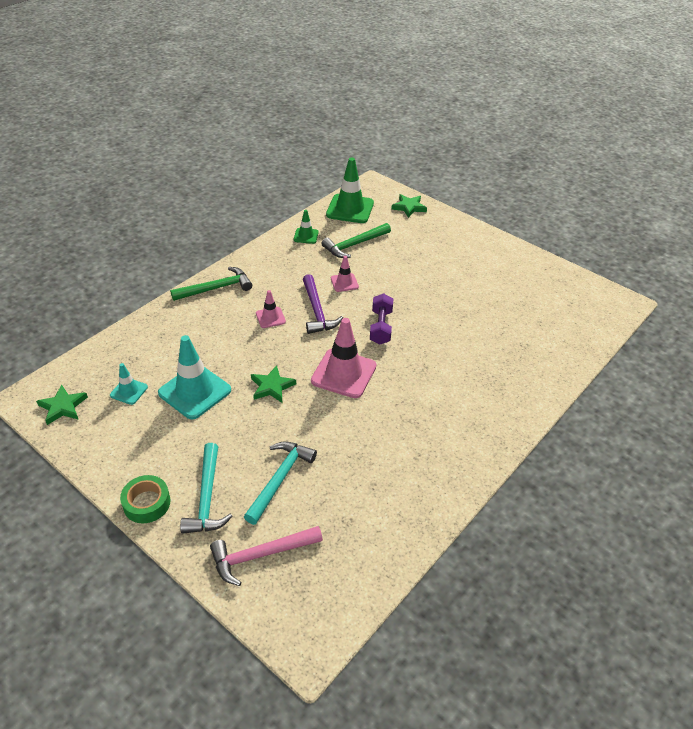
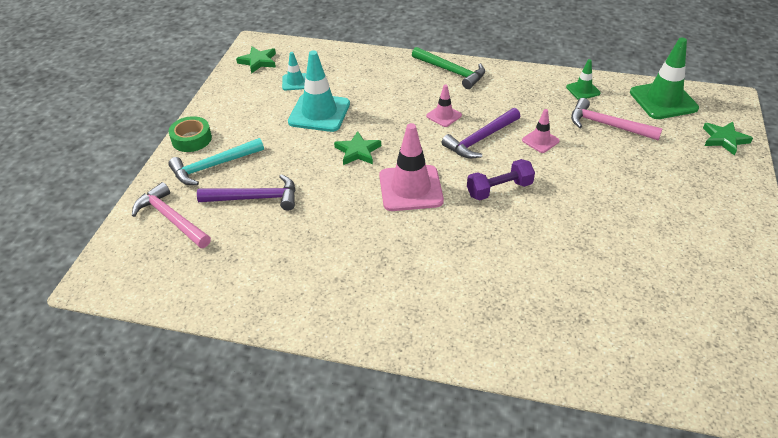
camera: 65 degrees right, 0 degrees up
turquoise hammer [244,441,317,525] -> purple hammer [197,174,296,211]
green hammer [321,223,391,258] -> pink hammer [571,98,663,140]

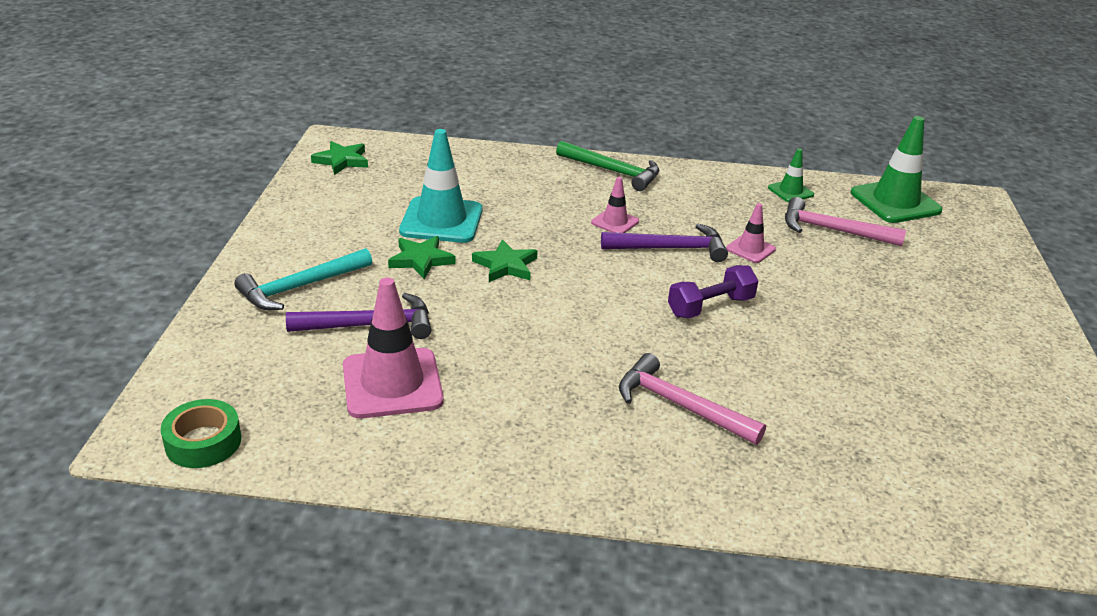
camera: 10 degrees left, 10 degrees down
pink hammer [132,182,211,248] -> pink hammer moved to [619,353,766,445]
green tape [169,116,212,152] -> green tape moved to [161,399,241,468]
turquoise traffic cone [282,52,306,90] -> none
pink traffic cone [379,123,444,211] -> pink traffic cone moved to [343,277,444,418]
purple hammer [441,108,520,158] -> purple hammer turned 135 degrees counterclockwise [601,224,728,262]
green star [703,122,753,156] -> green star moved to [388,236,456,279]

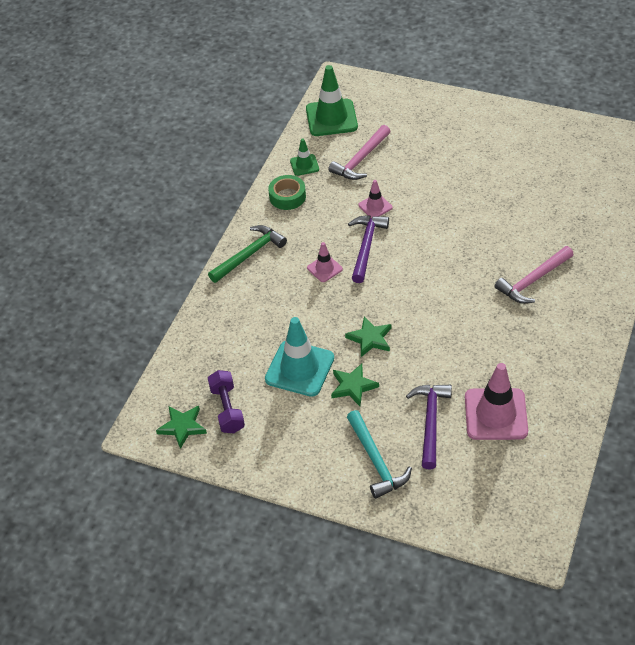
camera: 70 degrees left, 15 degrees up
green tape [161,399,241,468] -> green tape moved to [268,175,306,210]
purple dumbbell [668,265,758,318] -> purple dumbbell moved to [208,370,245,433]

